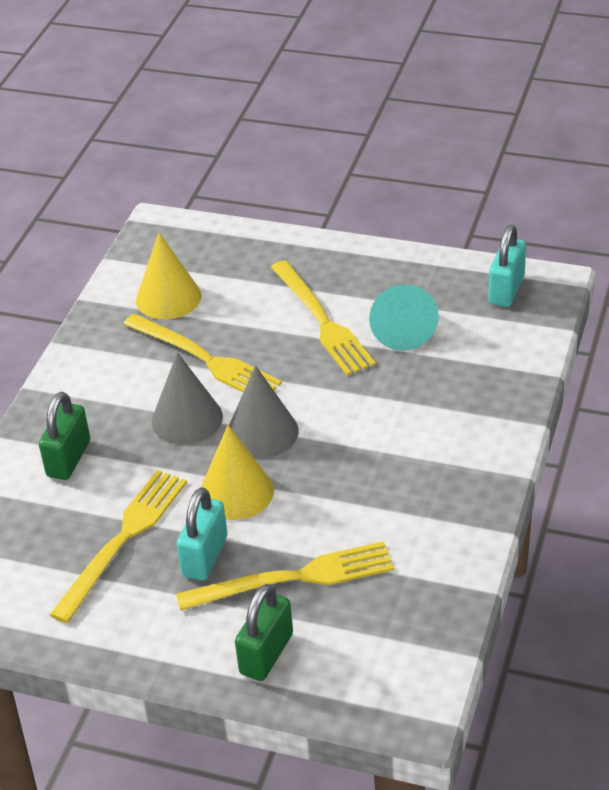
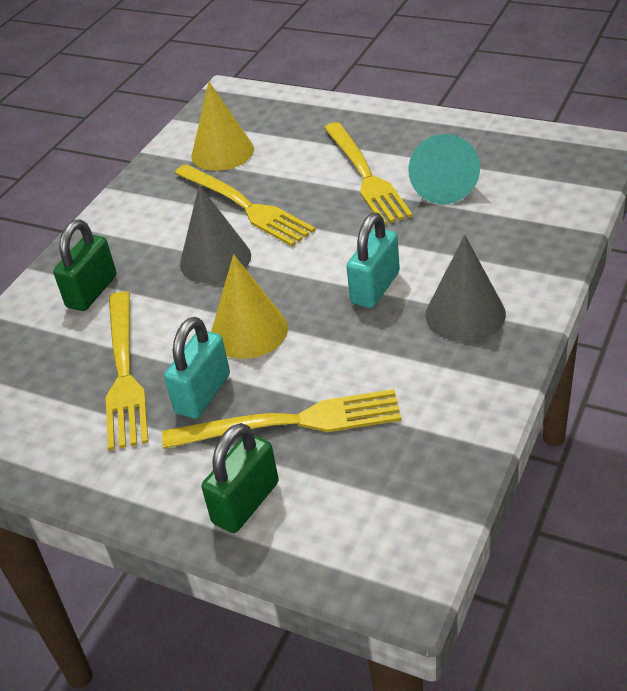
camera: 10 degrees right, 0 degrees up
yellow fork [50,470,187,623] -> yellow fork turned 135 degrees clockwise [106,292,149,451]
grey cone [229,365,299,458] -> grey cone moved to [425,235,506,342]
turquoise padlock [488,225,526,307] -> turquoise padlock moved to [347,213,400,308]

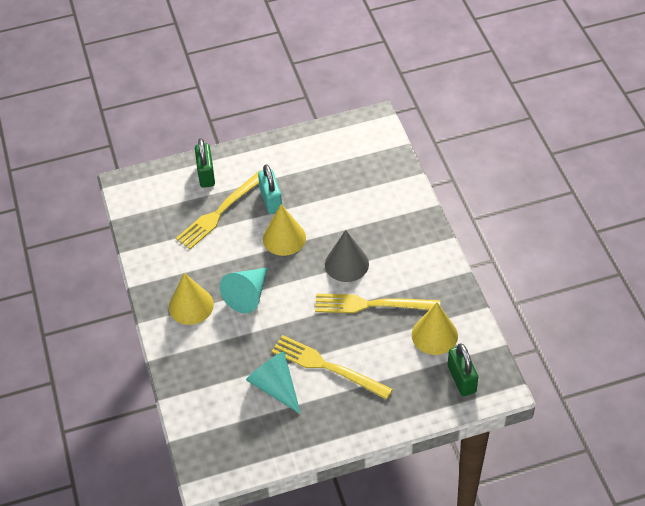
camera: 135 degrees right, 10 degrees up
green padlock [53,220,116,311] -> green padlock moved to [448,344,478,396]
yellow fork [106,292,149,451] -> none
turquoise padlock [347,213,400,308] -> turquoise cone [220,267,268,313]
grey cone [425,235,506,342] -> yellow cone [169,273,214,325]

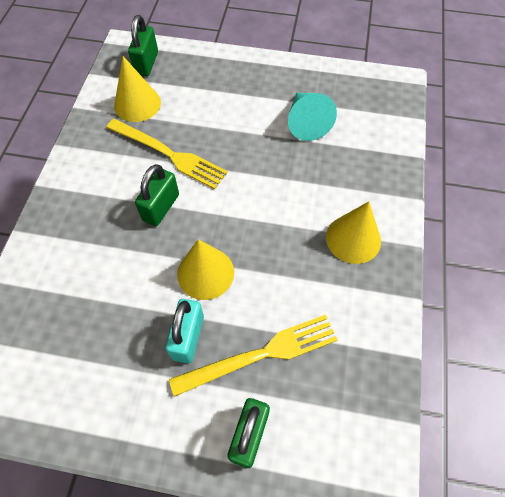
camera: 155 degrees left, 10 degrees up
turquoise cone [220,267,268,313] -> none
yellow fork [272,335,393,400] -> none
grey cone [325,230,369,282] -> green padlock [135,164,179,226]

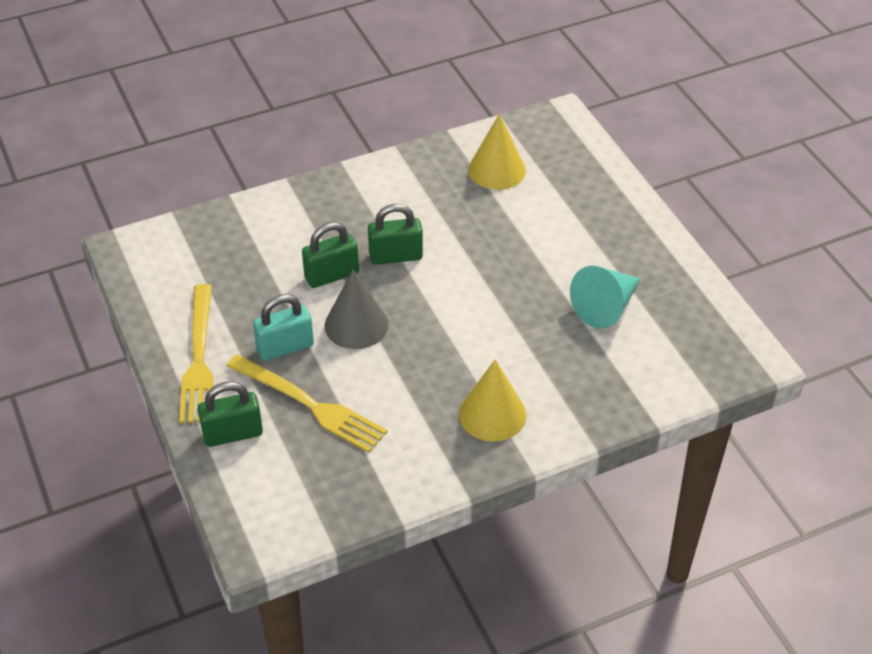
camera: 55 degrees right, 15 degrees down
yellow fork [106,119,228,189] -> yellow fork moved to [179,284,214,424]
green padlock [128,15,158,76] -> green padlock moved to [302,222,359,288]
yellow cone [177,239,234,300] -> grey cone [325,269,388,349]

